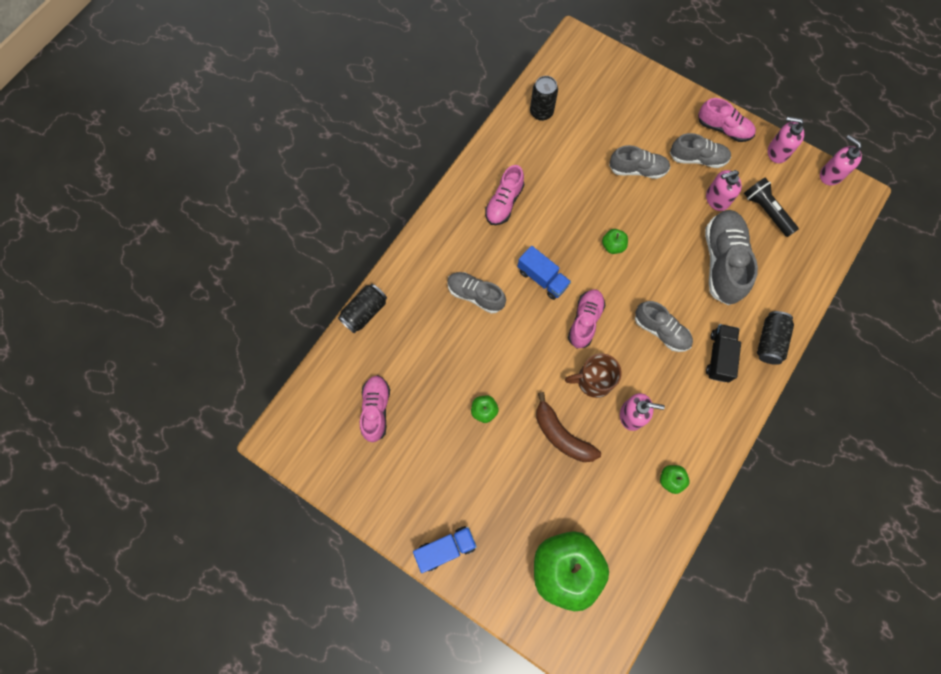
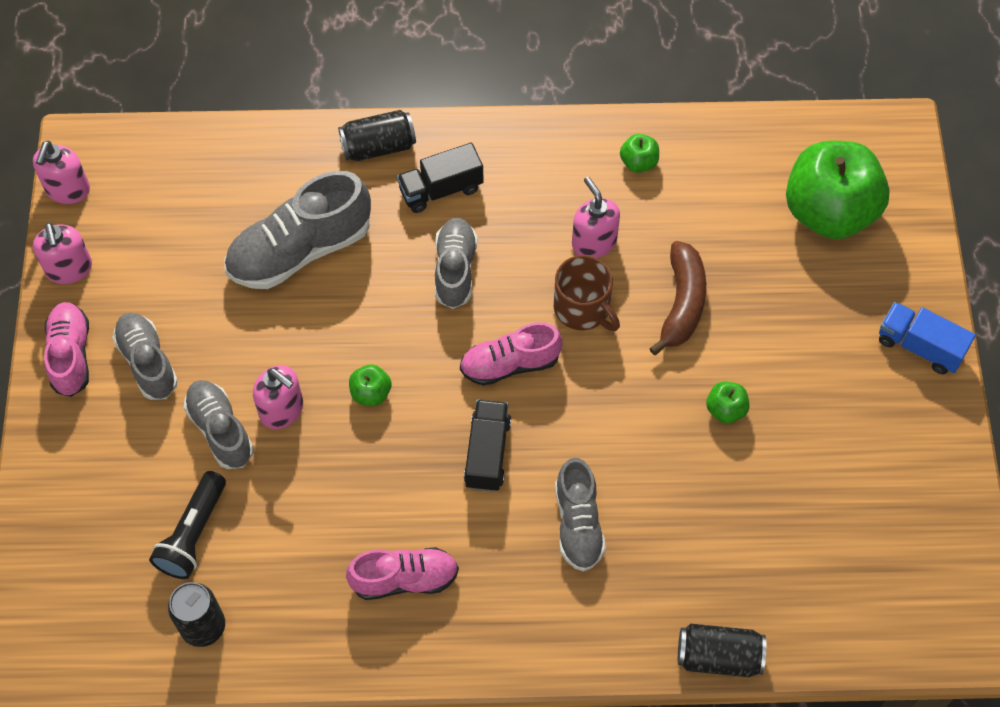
camera: 125 degrees left, 10 degrees down
pink shoe [360,375,390,442] -> none
blue truck [517,246,571,300] -> black truck [464,399,511,491]
pink soap dispenser [706,170,742,211] -> pink soap dispenser moved to [253,365,303,429]
black flashlight [744,177,799,237] -> black flashlight moved to [149,471,226,579]

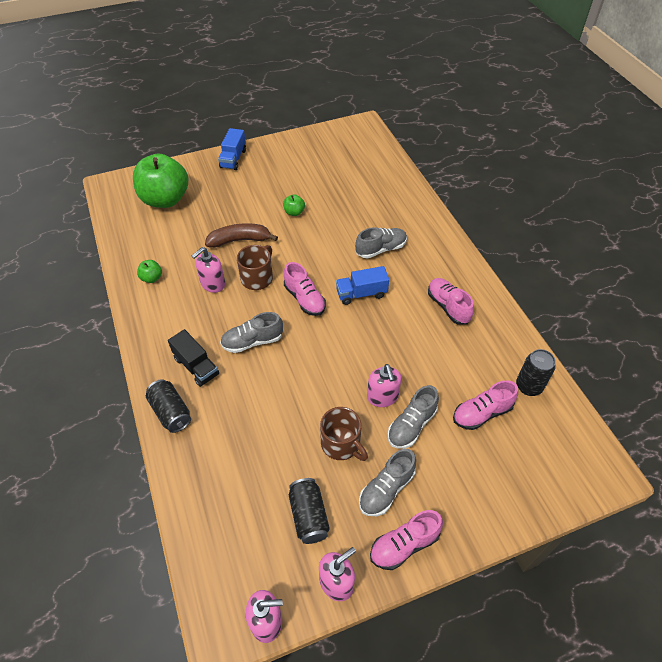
camera: 110 degrees left, 10 degrees down
black flashlight [149,471,226,579] -> pink shoe [453,380,518,430]
grey shoe [224,171,371,289] -> none
pink soap dispenser [253,365,303,429] -> pink soap dispenser turned 150 degrees clockwise [367,364,401,407]
green apple [349,364,392,406] -> none
black truck [464,399,511,491] -> blue truck [336,266,389,305]
black can [678,624,766,677] -> black can moved to [289,478,330,544]
none -> brown mug [320,407,368,461]

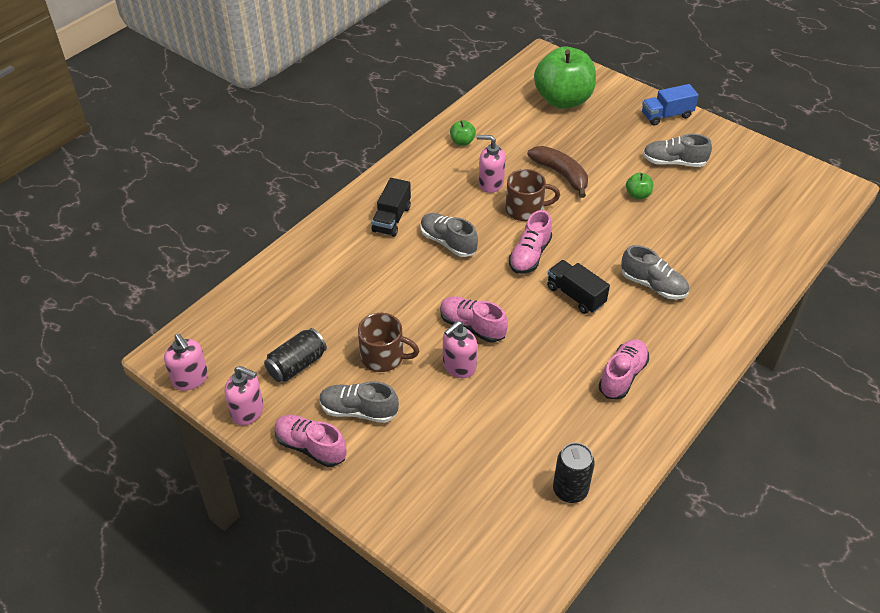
camera: 60 degrees right, 5 degrees down
black can [146,379,191,433] -> none
brown mug [320,407,368,461] -> brown mug turned 90 degrees counterclockwise [358,313,419,372]
blue truck [336,266,389,305] -> black truck [547,260,610,314]
grey shoe [388,385,439,449] -> grey shoe moved to [643,134,712,167]
pink shoe [453,380,518,430] -> pink shoe moved to [440,296,508,343]

